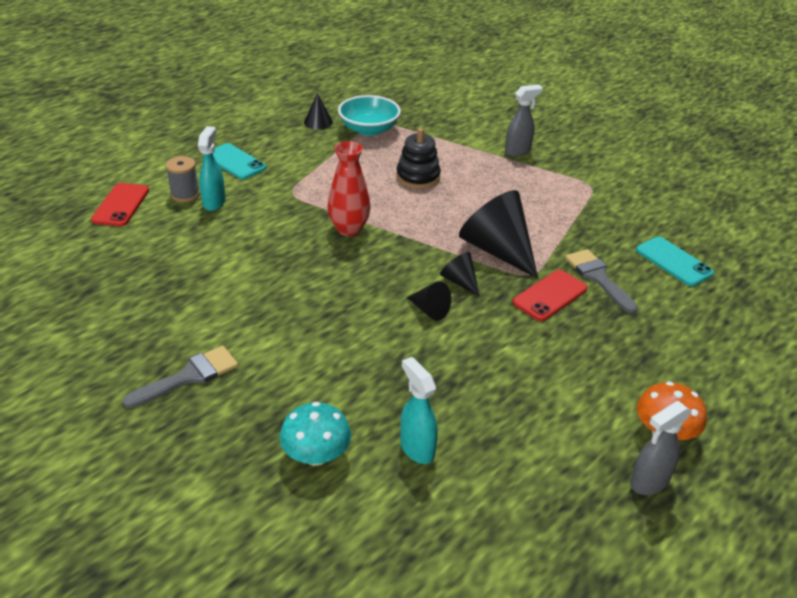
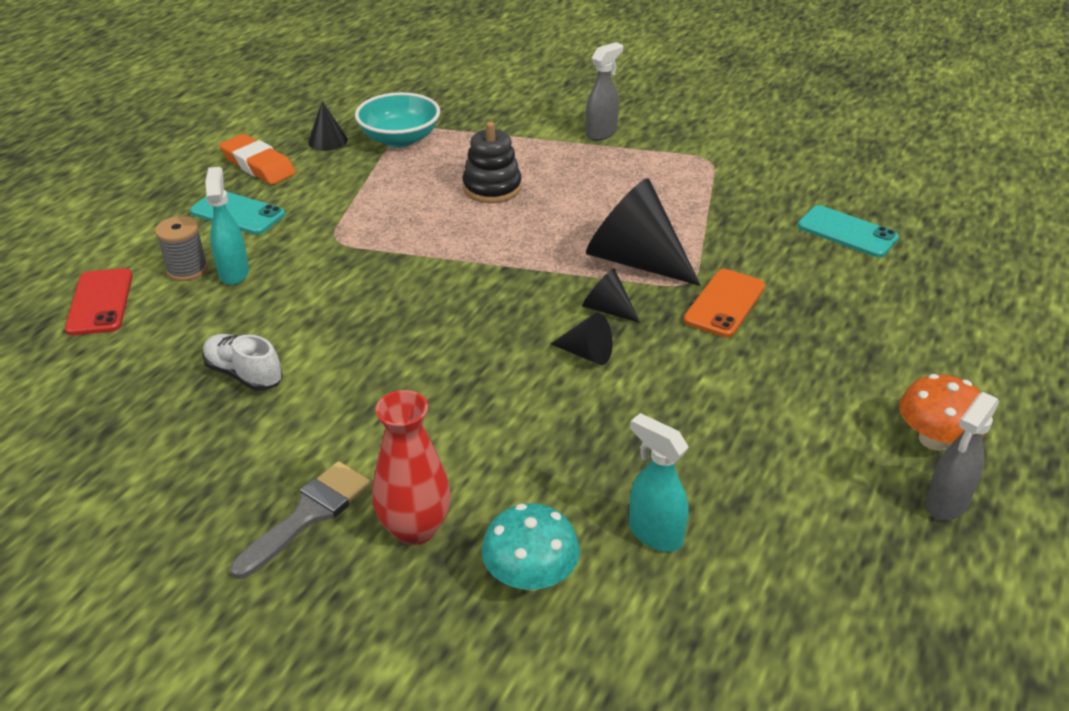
camera: 15 degrees left, 0 degrees up
red vase [327,141,371,236] -> red vase moved to [372,390,451,545]
red phone [513,270,588,321] -> orange phone [684,269,765,337]
grey brush [565,249,638,313] -> none
none -> white shoe [202,334,283,391]
none -> orange eraser [219,134,296,185]

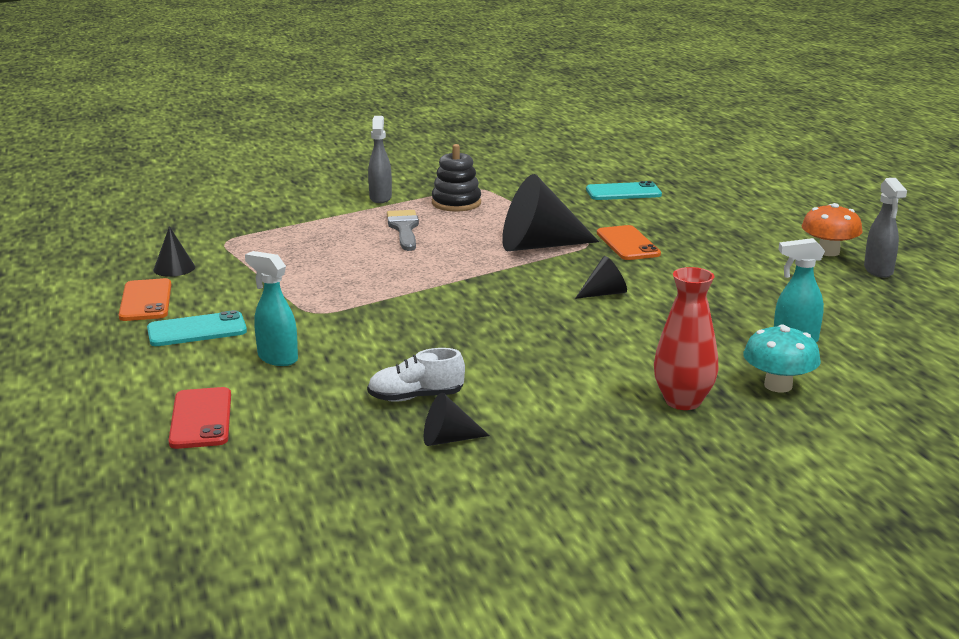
camera: 45 degrees left, 15 degrees down
red phone [65,268,133,335] -> red phone turned 45 degrees clockwise [168,387,231,449]
grey spool [155,216,208,281] -> none
orange eraser [219,134,296,185] -> orange phone [119,278,171,321]
grey brush [230,461,371,579] -> grey brush moved to [387,210,419,251]
turquoise bowl [355,92,440,147] -> none
black stacking toy [462,122,522,203] -> black stacking toy moved to [432,144,481,211]
black cone [582,268,640,323] -> black cone moved to [424,393,490,446]

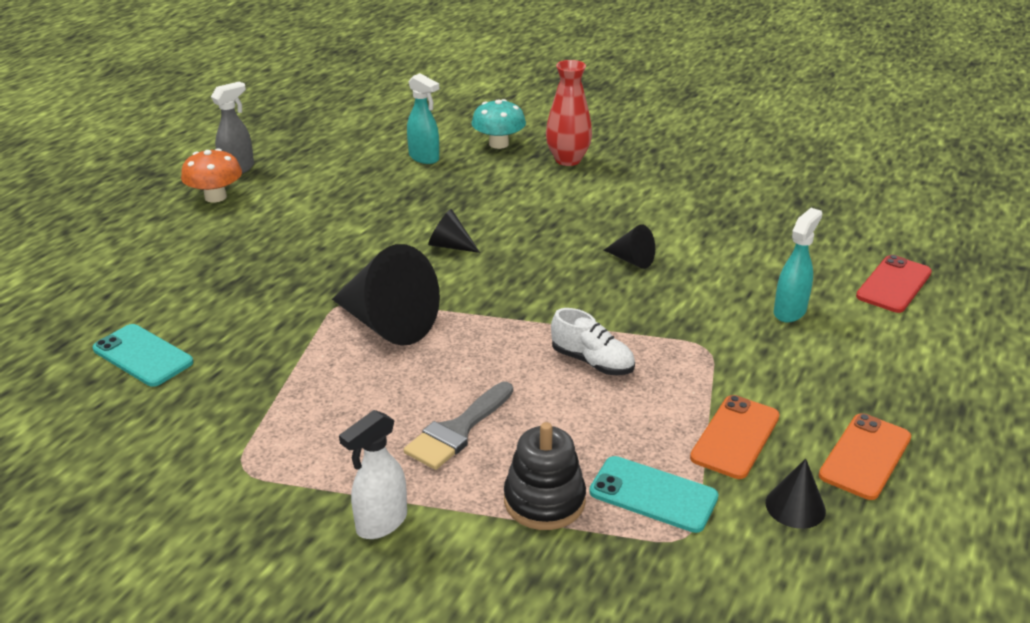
camera: 135 degrees left, 10 degrees up
turquoise phone [147,310,247,346] -> turquoise phone moved to [589,456,719,533]
turquoise spray bottle [245,251,298,366] -> turquoise spray bottle turned 135 degrees counterclockwise [774,208,822,323]
white shoe [367,348,465,402] -> white shoe moved to [551,308,635,375]
grey spray bottle [368,116,392,203] -> white spray bottle [339,410,407,539]
black cone [424,393,490,446] -> black cone moved to [604,225,655,269]
black stacking toy [432,144,481,211] -> black stacking toy moved to [504,422,586,530]
orange phone [597,225,661,260] -> orange phone moved to [690,395,780,479]

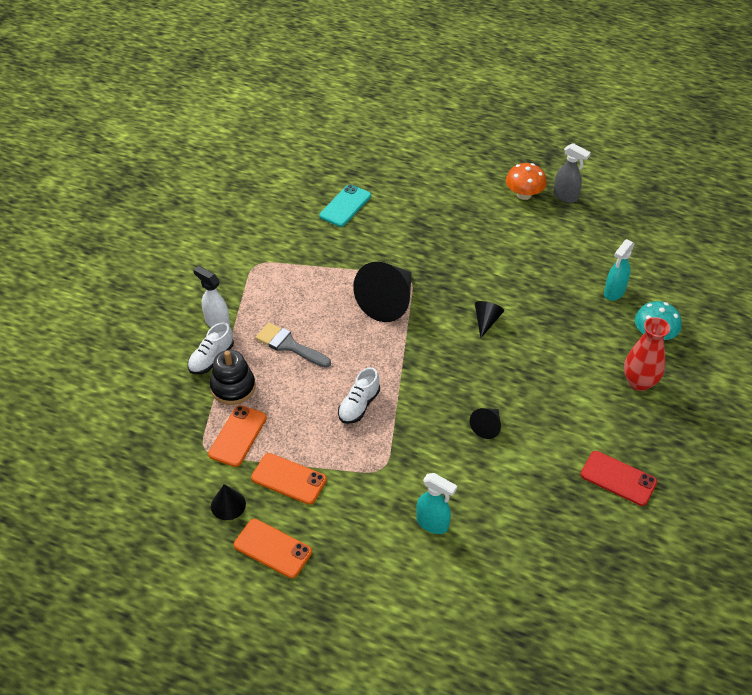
camera: 85 degrees right, 15 degrees up
turquoise phone [589,456,719,533] -> orange phone [208,405,267,467]
red phone [856,255,932,313] -> red phone moved to [581,451,657,506]
none -> white shoe [188,322,234,374]

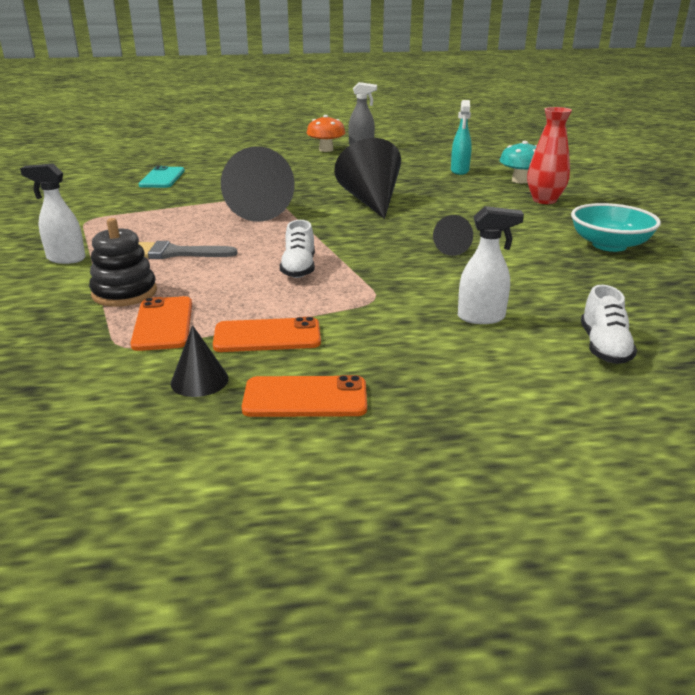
camera: 30 degrees left, 20 degrees down
white shoe [188,322,234,374] -> white shoe moved to [581,285,637,364]
turquoise spray bottle [416,473,457,534] -> white spray bottle [458,206,524,324]
black cone [475,301,504,338] -> black cone [334,138,401,219], size x2.06
red phone [581,451,657,506] -> turquoise bowl [571,203,661,252]

